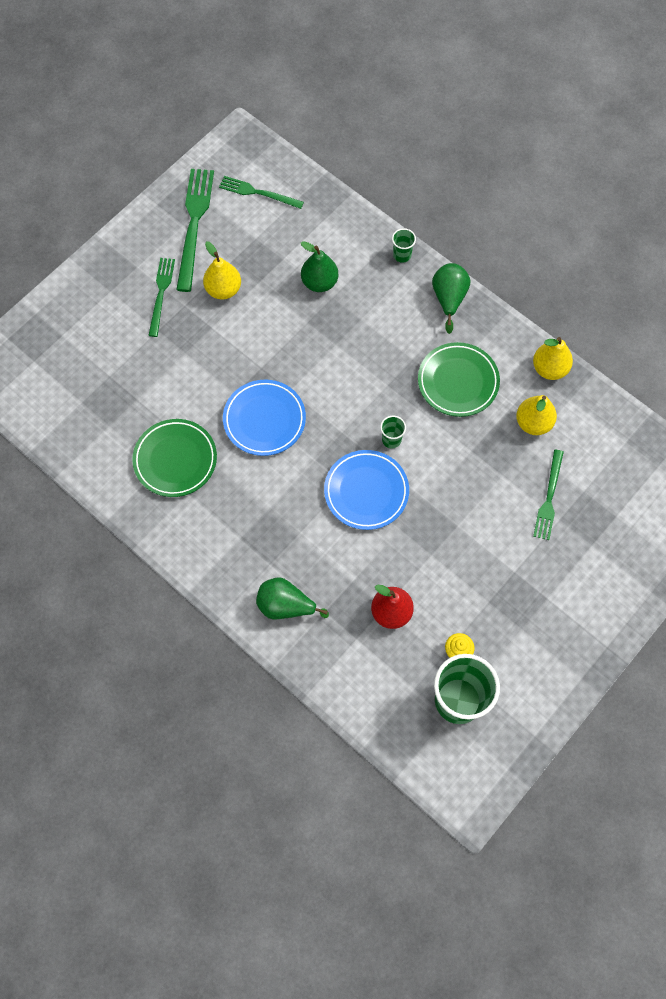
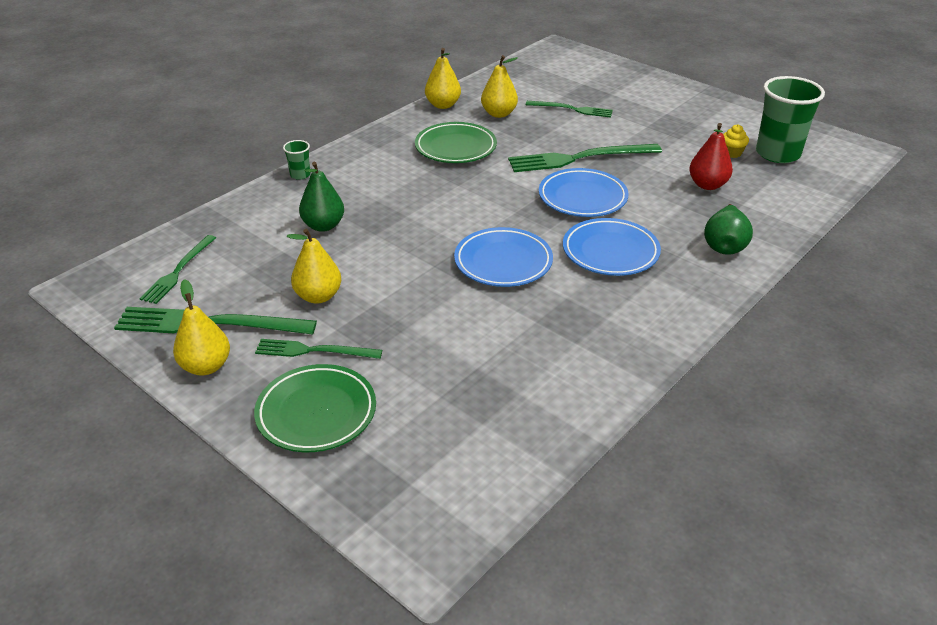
camera: 90 degrees left, 30 degrees down
green plate [132,419,217,497] -> green plate moved to [254,364,376,452]
green cup [380,416,406,448] -> none
green pear [432,263,470,334] -> none
none -> yellow pear [173,279,230,376]
none -> green fork [508,144,662,172]
none -> blue plate [563,218,661,276]

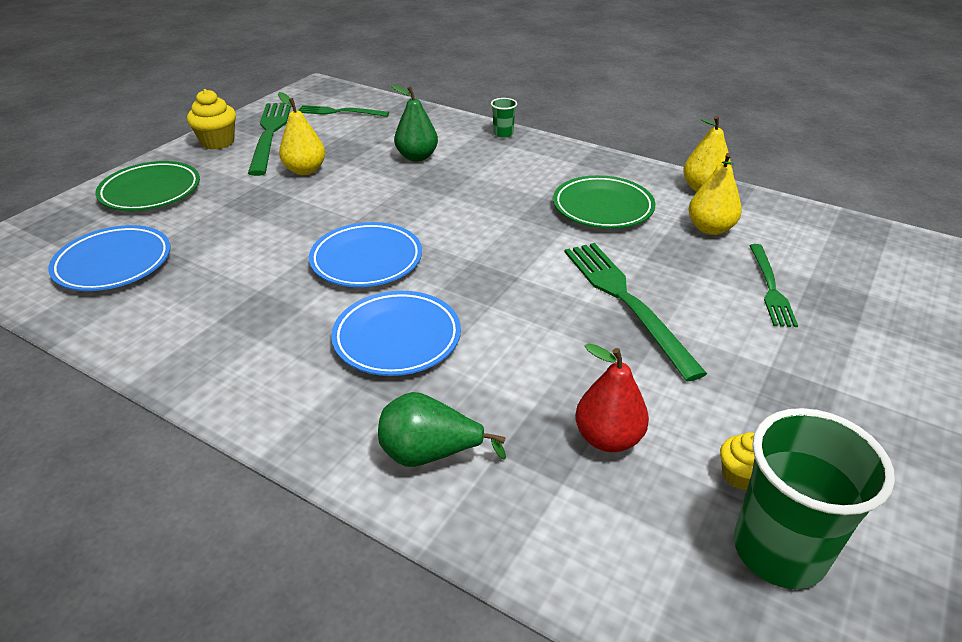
camera: 80 degrees right, 0 degrees up
yellow pear [173,279,230,376] -> yellow cupcake [187,89,236,150]
green fork [255,339,382,359] -> none
blue plate [539,168,629,217] -> blue plate moved to [48,225,171,291]

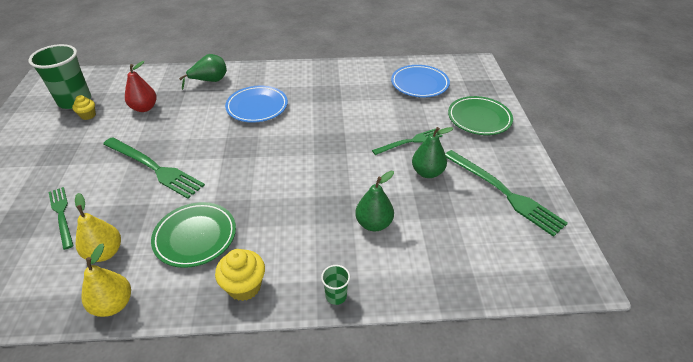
camera: 145 degrees right, 5 degrees up
yellow cupcake [187,89,236,150] -> yellow cupcake moved to [215,249,265,301]
yellow pear [278,92,325,175] -> green pear [412,127,454,178]
green fork [298,105,389,117] -> green fork moved to [372,128,443,155]
blue plate [309,222,422,287] -> none

